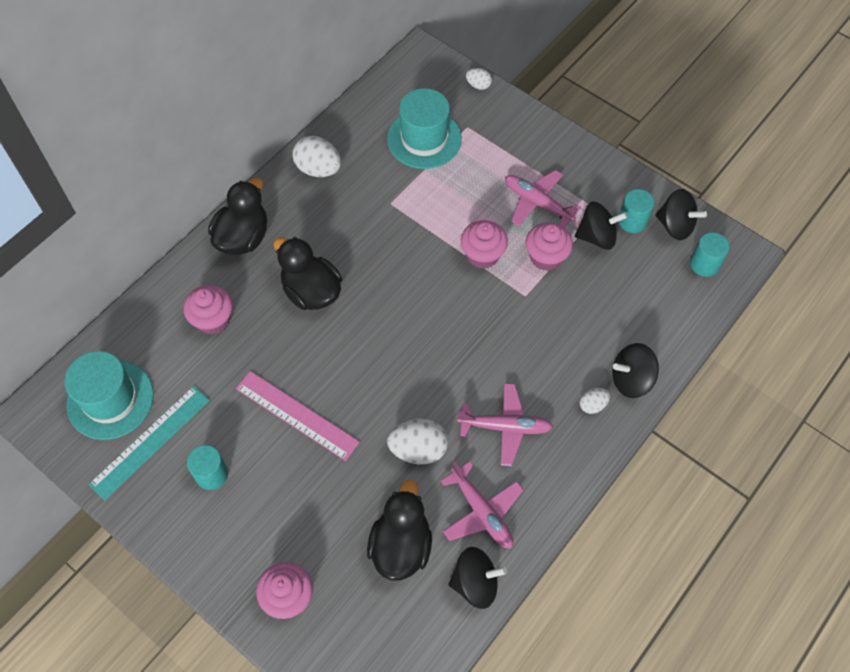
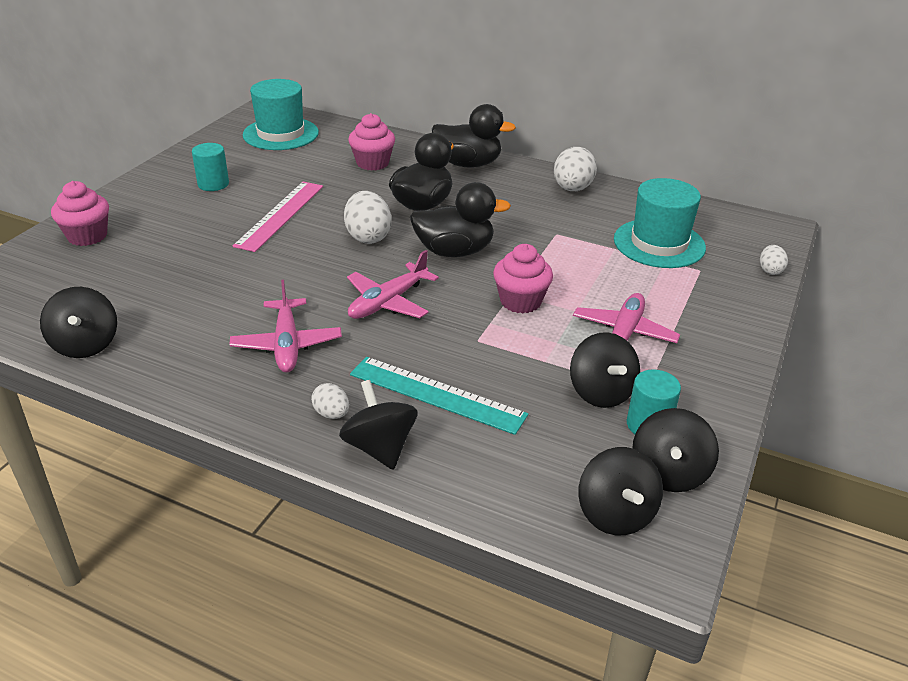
camera: 75 degrees right, 25 degrees down
turquoise ruler [88,386,210,500] -> turquoise ruler moved to [350,357,528,435]
black duck [367,480,432,580] -> black duck moved to [410,182,511,257]
white egg [387,419,448,464] -> white egg moved to [344,191,391,244]
pink plane [440,461,523,548] -> pink plane moved to [347,250,439,319]
pink cupcake [526,222,573,271] -> none
turquoise cylinder [690,232,730,277] -> black spinning top [578,447,663,535]

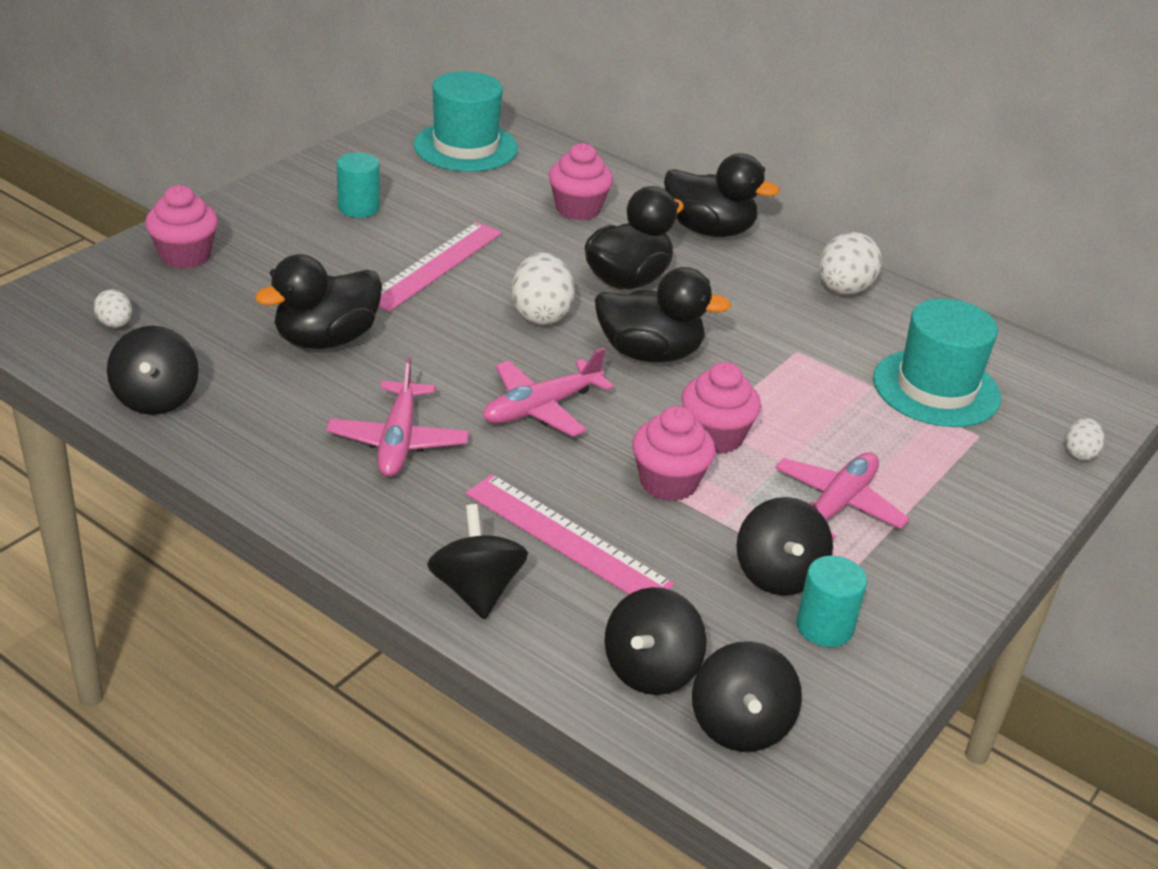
camera: 10 degrees right, 0 degrees up
white egg [311,383,349,419] -> white egg moved to [94,289,132,328]
turquoise ruler [350,357,528,435] -> pink ruler [466,474,674,594]
black spinning top [632,408,719,492] -> black spinning top moved to [604,587,707,695]
none -> black duck [255,254,382,349]
none -> pink cupcake [632,406,715,501]

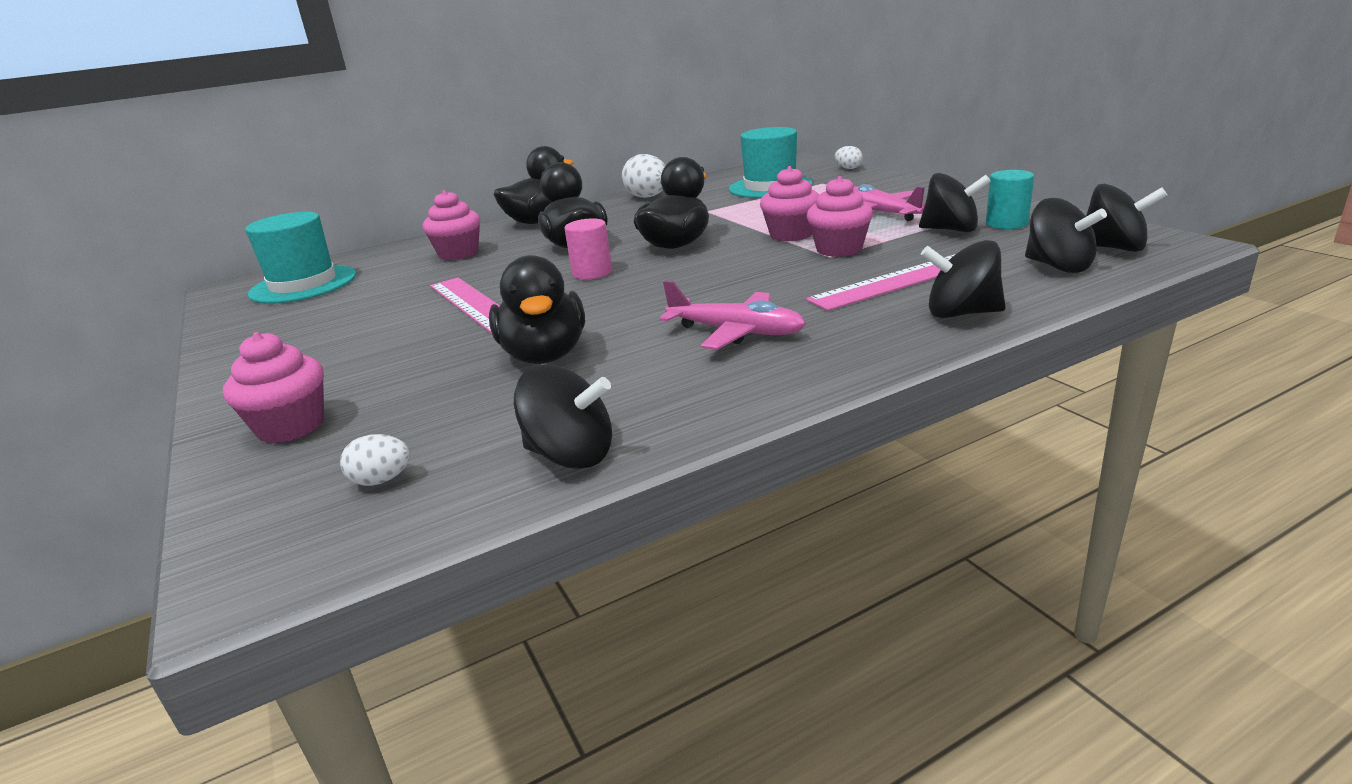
camera: 60 degrees left, 10 degrees down
turquoise cylinder [337,152,380,218] -> none
pink plane [483,348,614,437] -> none
white egg [512,252,575,325] -> pink cylinder [564,218,612,279]

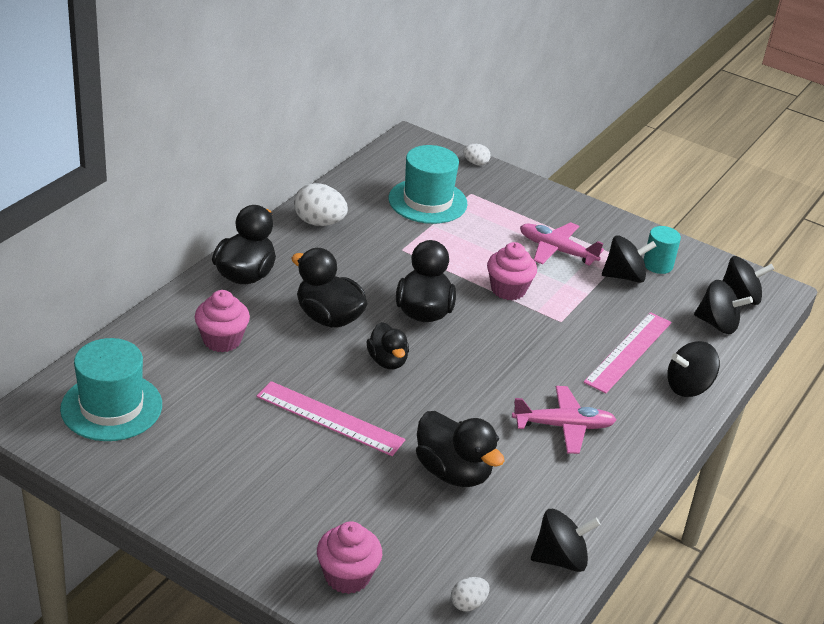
camera: 35 degrees left, 10 degrees up
pink cylinder [564,218,612,279] -> black duck [367,322,409,369]
pink cupcake [806,176,873,257] -> none

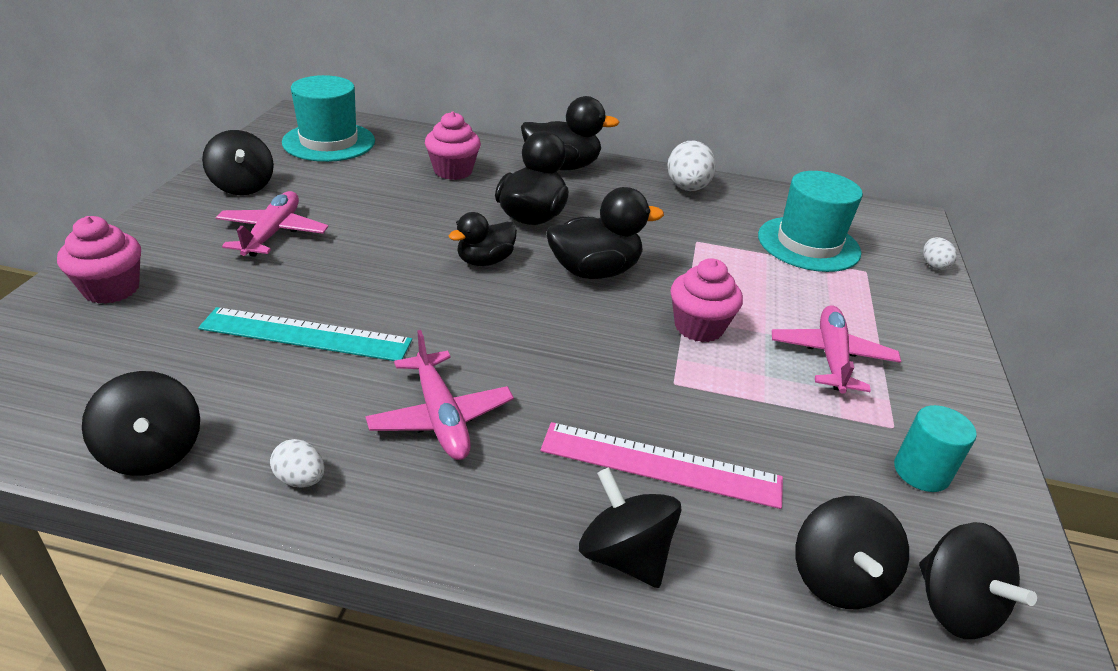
camera: 70 degrees right, 0 degrees up
pink ruler [256,381,405,456] -> none
black duck [416,411,505,487] -> turquoise ruler [198,307,412,361]
white egg [451,577,490,611] -> white egg moved to [270,439,324,487]
black spinning top [602,235,656,283] -> black spinning top moved to [202,130,274,195]
none -> pink plane [215,191,328,257]

